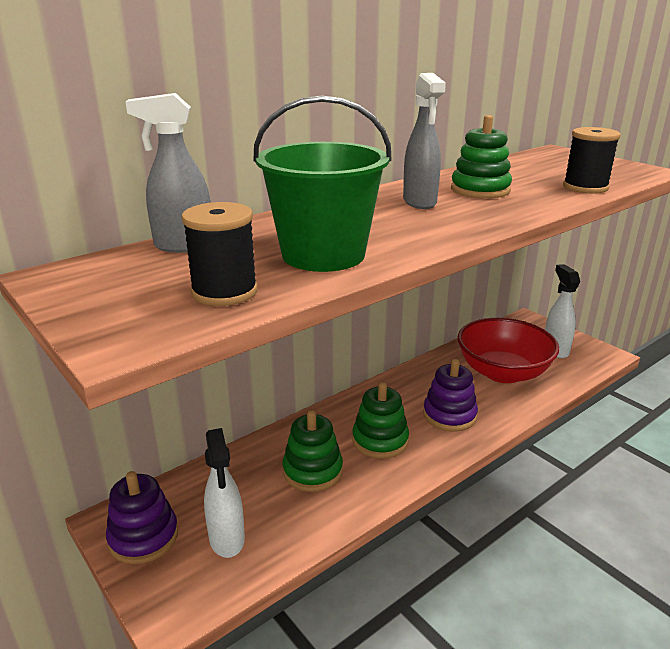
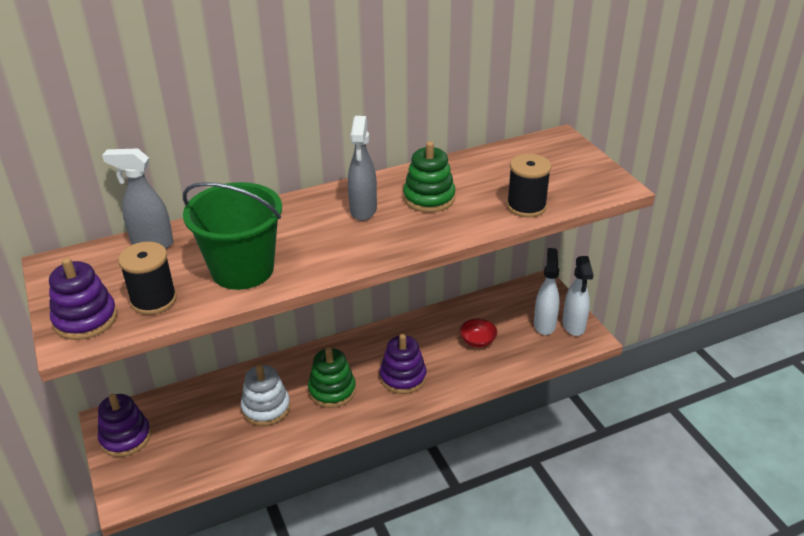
camera: 15 degrees right, 10 degrees up
white spray bottle [204,428,245,558] -> white spray bottle moved to [563,256,594,336]
green stacking toy [282,410,343,492] -> white stacking toy [241,364,290,426]
red bowl [458,318,559,383] -> red bowl [460,319,497,348], size x0.42
none -> purple stacking toy [49,258,117,340]

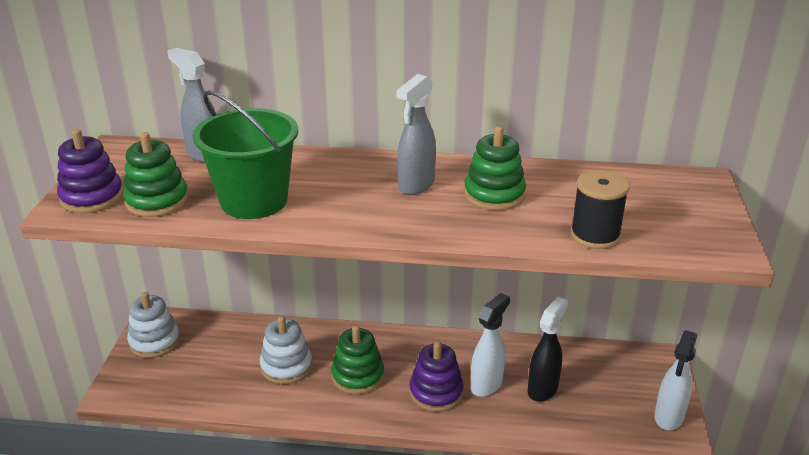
camera: 30 degrees right, 5 degrees down
purple stacking toy [98,394,151,457] -> white stacking toy [127,292,180,358]
black spool [118,242,177,315] -> green stacking toy [123,132,189,217]
red bowl [460,319,497,348] -> black spray bottle [528,297,568,402]
white spray bottle [534,248,560,335] -> white spray bottle moved to [471,293,510,397]

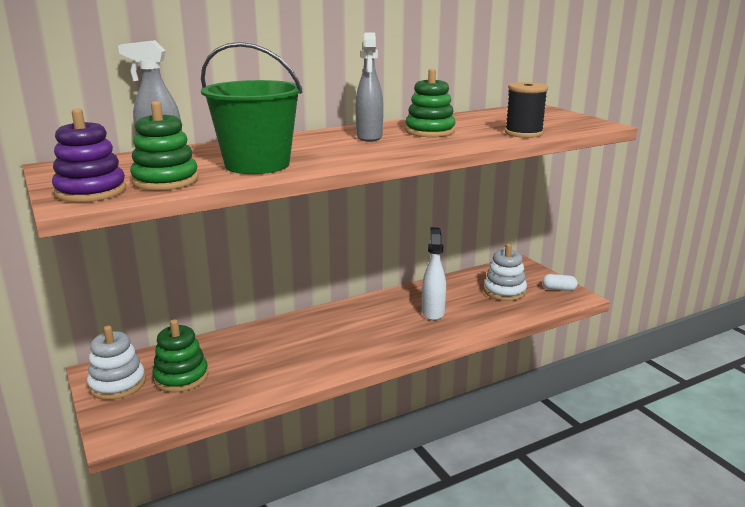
camera: 35 degrees left, 10 degrees down
white stacking toy [260,316,312,384] -> white stacking toy moved to [484,243,527,301]
green stacking toy [331,325,384,394] -> green stacking toy moved to [152,319,208,392]
purple stacking toy [410,341,464,412] -> none
black spray bottle [528,297,568,402] -> none
white spray bottle [654,330,697,430] -> white capsule [542,274,577,291]

